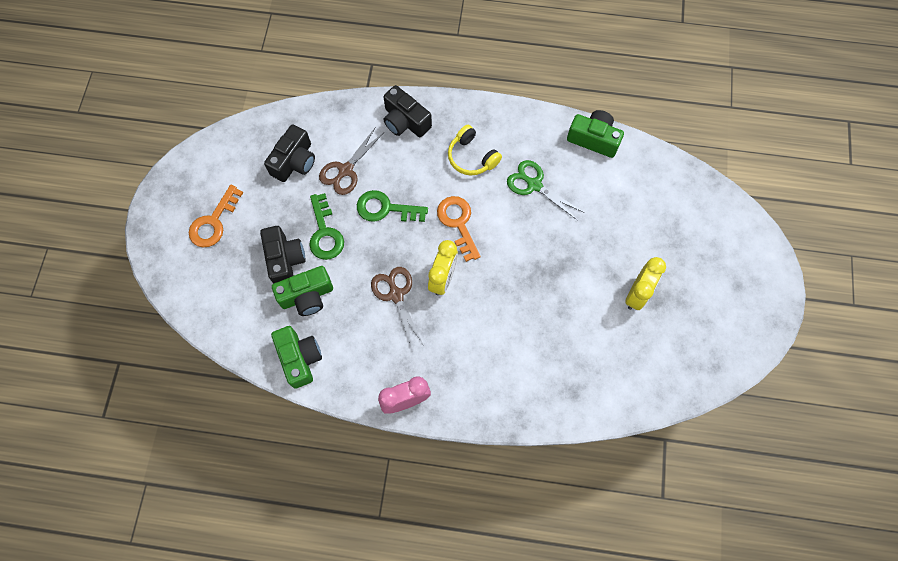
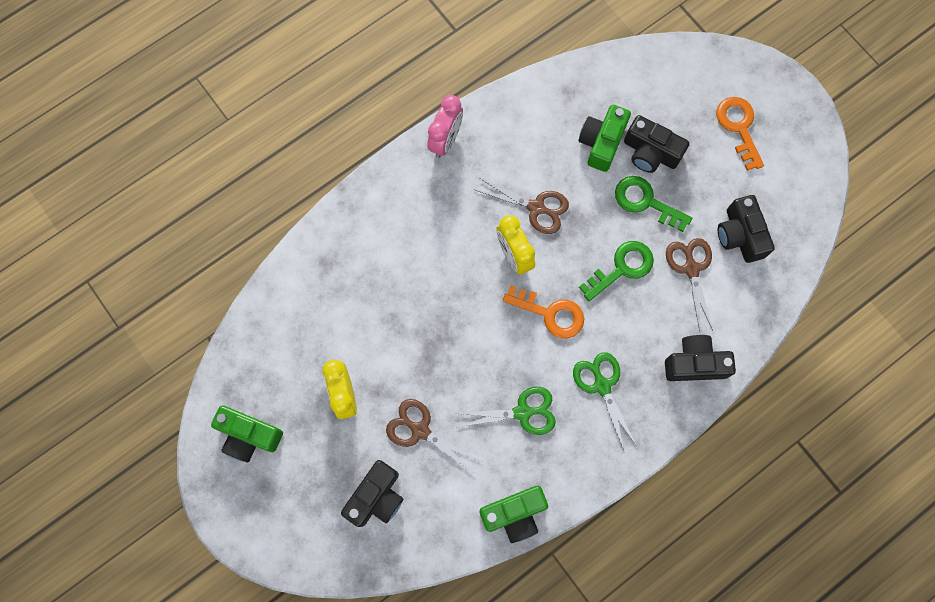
camera: 135 degrees right, 5 degrees up
green camera [271,326,322,389] -> green camera moved to [211,405,283,462]
yellow headphones [448,125,502,175] -> green scissors [573,352,637,450]
none -> black camera [341,460,403,527]
none -> brown scissors [386,399,481,473]

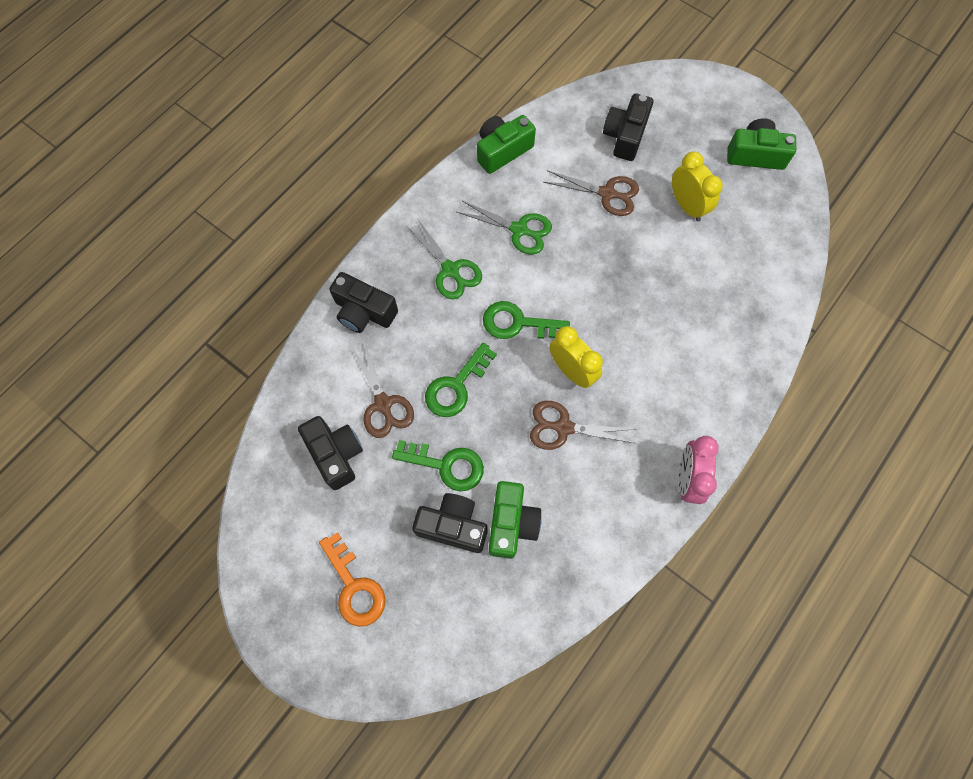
camera: 165 degrees right, 5 degrees down
green scissors [454,387,556,435] -> green scissors turned 135 degrees counterclockwise [457,201,552,254]
orange key [503,285,584,338] -> green key [483,301,570,339]
black camera [665,335,736,381] -> black camera turned 45 degrees clockwise [329,272,398,333]

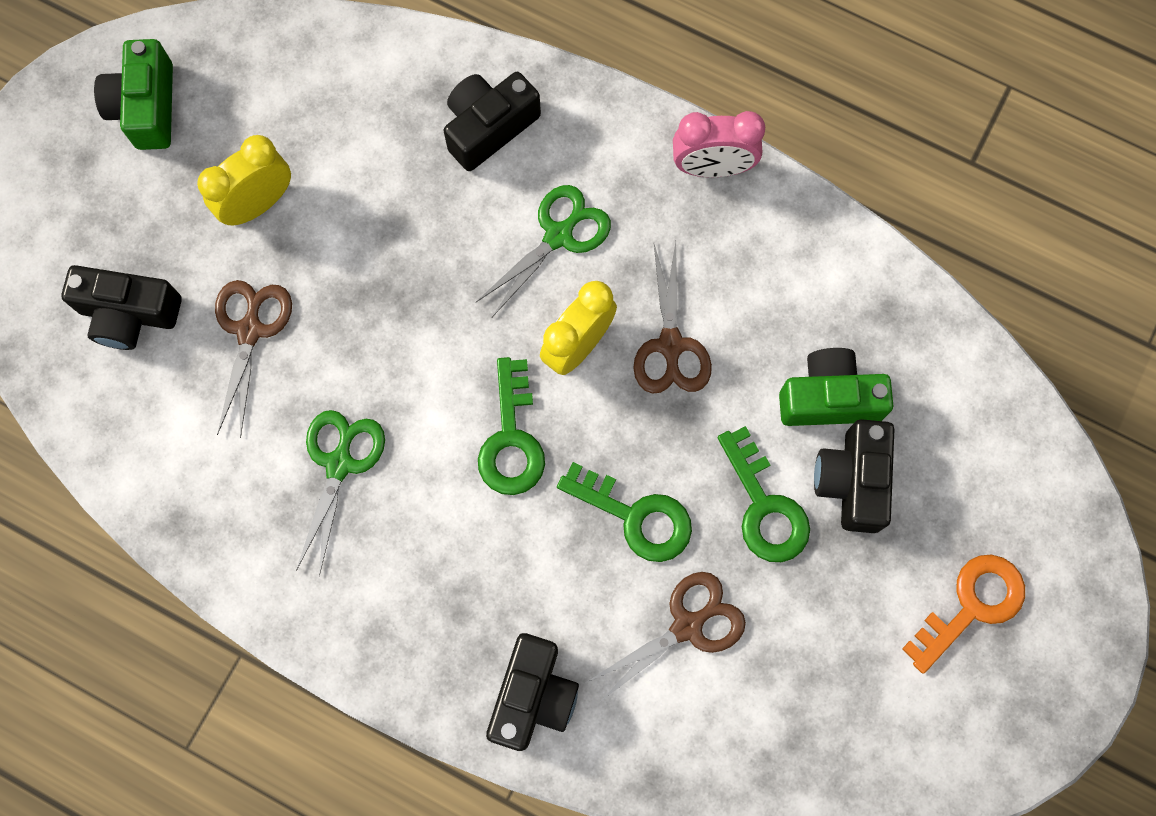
camera: 100 degrees left, 5 degrees up
black camera [298,416,363,490] -> black camera moved to [444,72,541,171]
green key [392,440,484,491] -> green key turned 150 degrees clockwise [717,426,810,562]
green scissors [406,218,482,300] -> green scissors moved to [476,185,611,317]
green camera [477,115,536,174] -> none

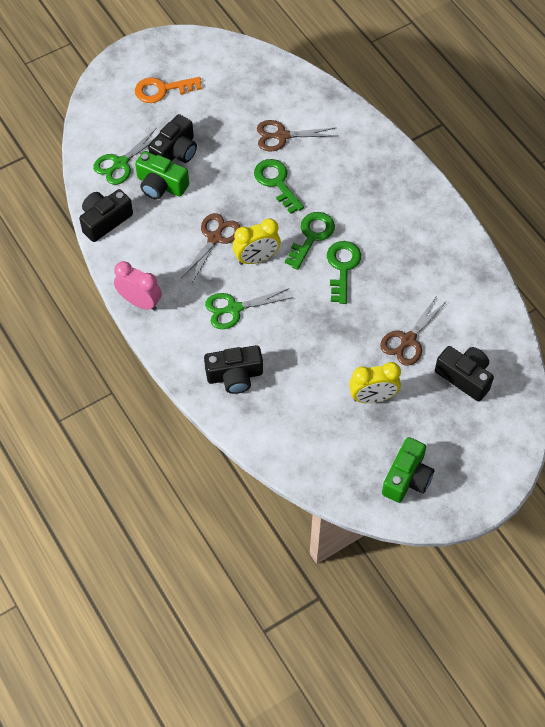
camera: 150 degrees left, 15 degrees down
green scissors [296,410,385,576] -> green scissors moved to [93,128,156,185]
black camera [486,633,579,751] -> black camera moved to [79,189,133,242]
green key [717,426,810,562] -> green key moved to [327,241,361,304]

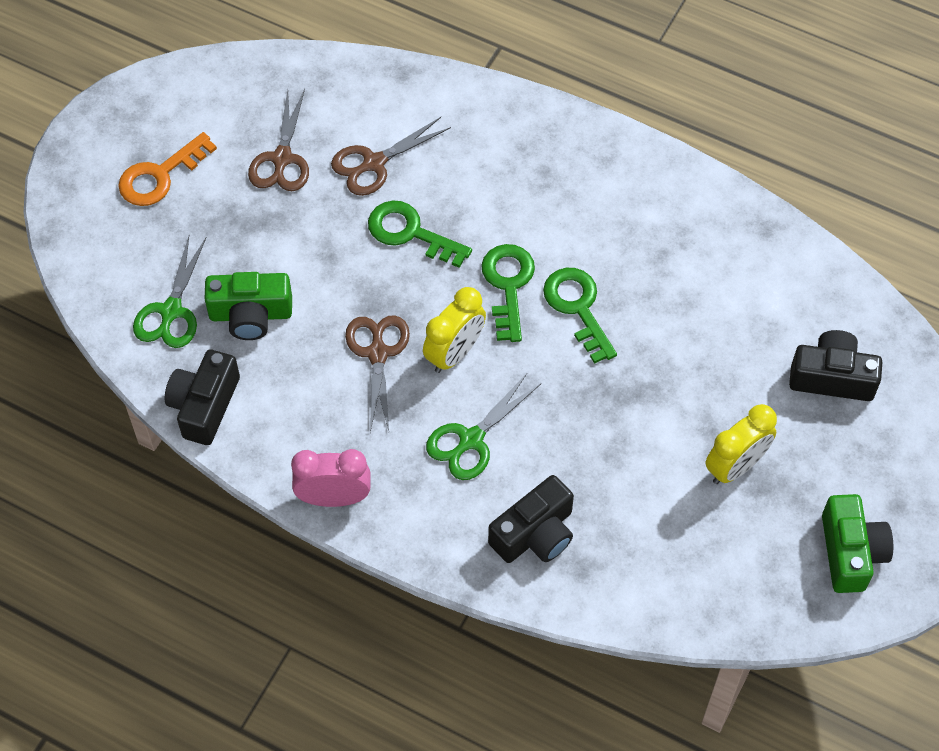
camera: 30 degrees left, 0 degrees up
black camera [148,114,197,163] -> none
brown scissors [380,297,447,366] -> brown scissors moved to [248,89,309,191]

